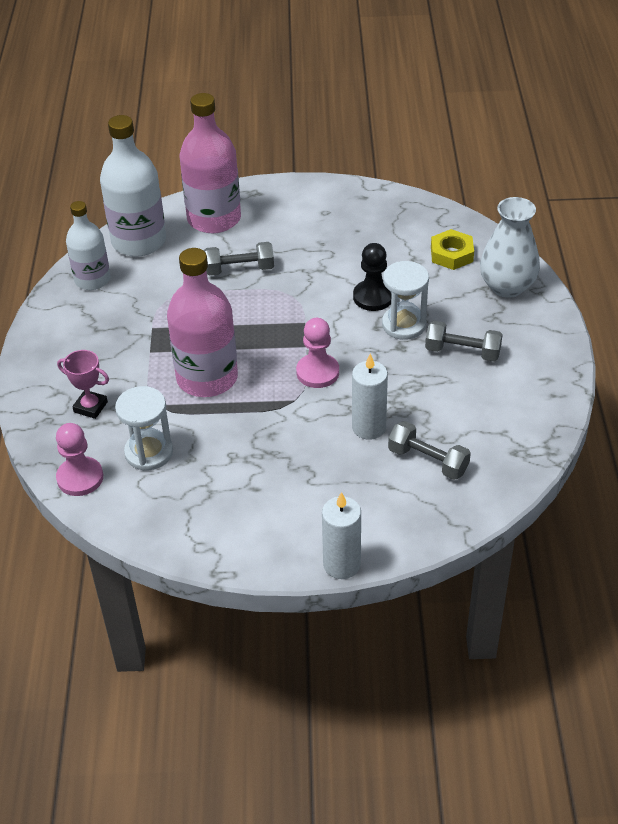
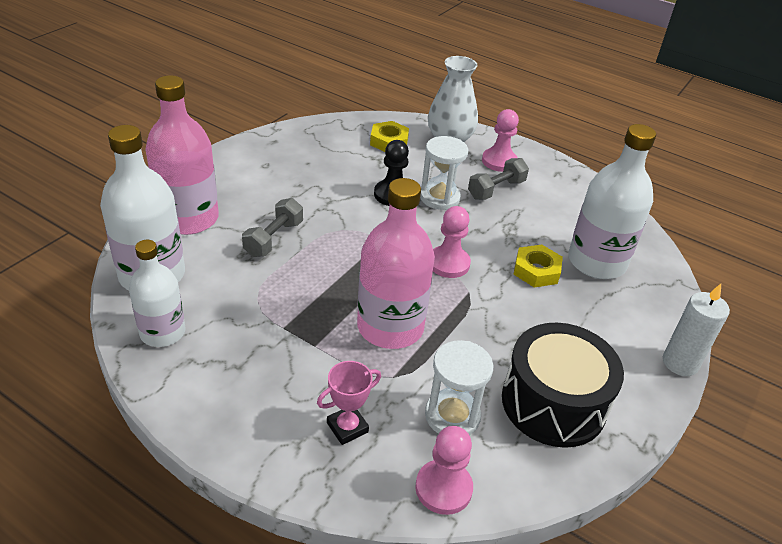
camera: 60 degrees left, 5 degrees down
white candle [352,354,388,440] -> yellow nut [513,245,563,288]
grey dumbbell [388,421,471,480] -> white bottle [568,124,656,279]
none -> pink pawn [482,109,519,172]
none -> black drum [502,323,624,448]

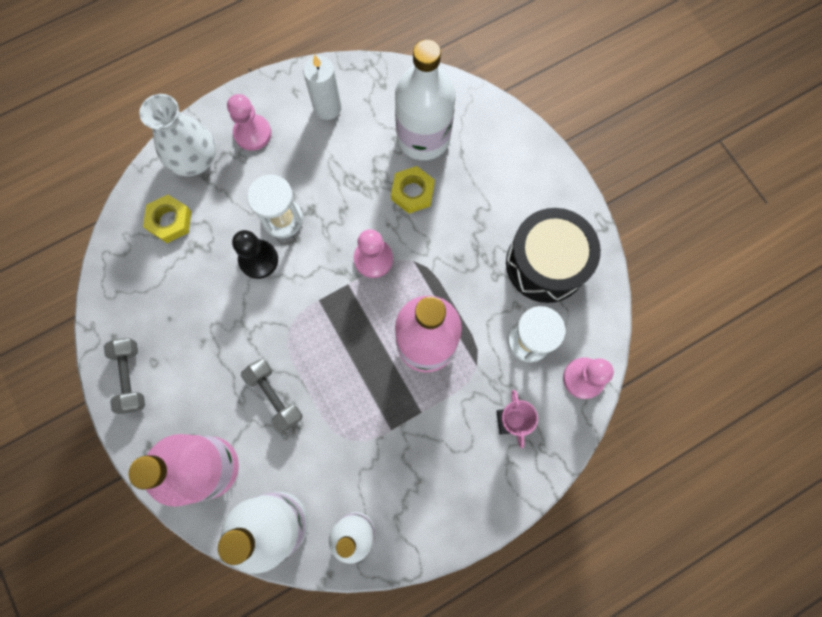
camera: 60 degrees left, 35 degrees up
grey dumbbell [468,158,529,200] -> grey dumbbell moved to [104,338,145,414]
white candle [663,284,730,376] -> white candle moved to [303,55,342,120]

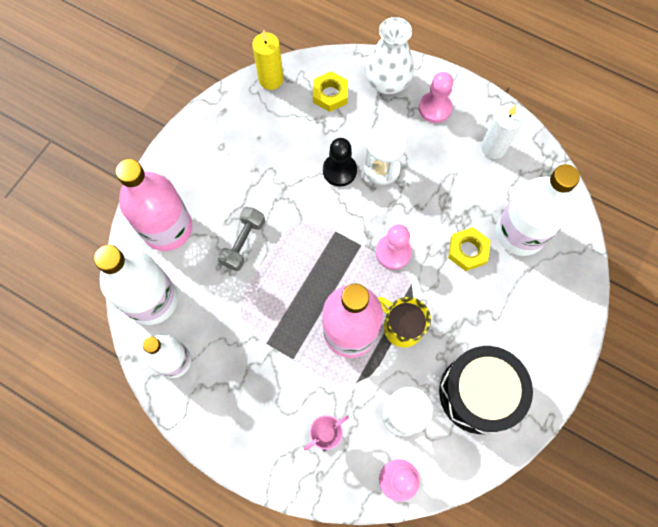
camera: 60 degrees right, 5 degrees down
grey dumbbell [104,338,145,414] -> none
none -> yellow candle [252,30,283,90]
none -> yellow mug [378,297,431,347]

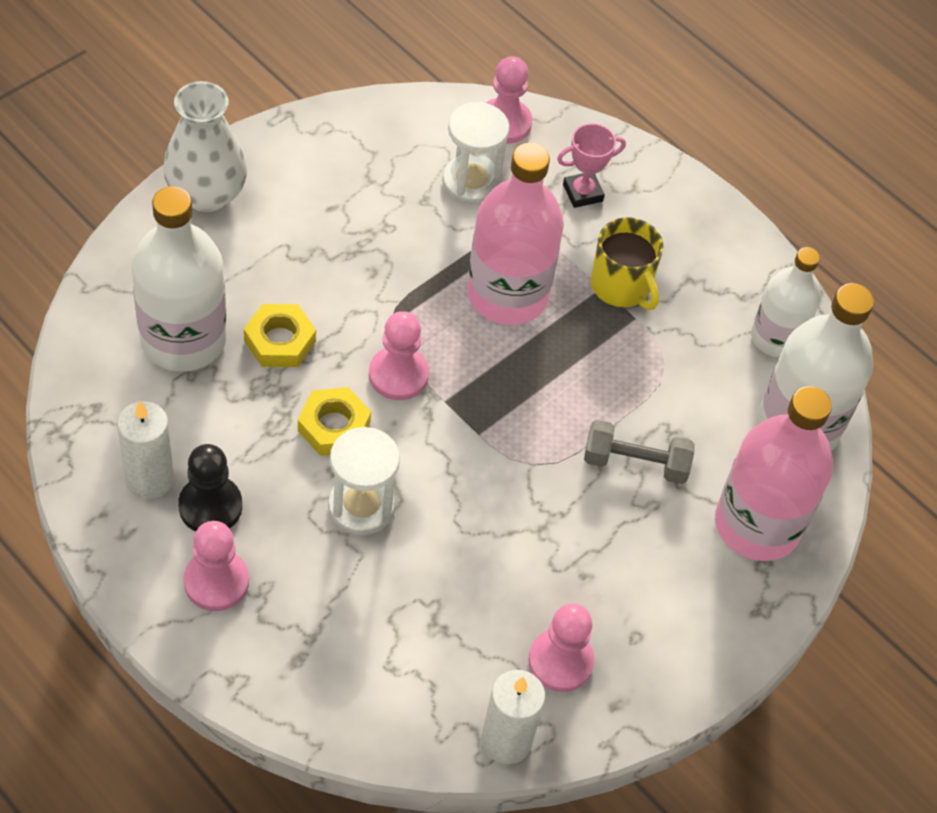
camera: 170 degrees left, 15 degrees down
grey dumbbell [218,207,265,271] -> grey dumbbell turned 60 degrees clockwise [584,420,695,484]
yellow candle [252,30,283,90] -> white candle [481,670,545,764]
yellow nut [313,71,348,112] -> yellow nut moved to [298,387,371,456]
black pawn [323,138,357,187] -> black pawn moved to [178,444,242,531]
white vase [365,17,414,94] -> white vase moved to [163,81,247,212]
yellow mug [378,297,431,347] -> yellow mug moved to [591,217,664,310]
black drum [439,346,533,434] -> none
none -> pink pawn [528,603,595,692]

